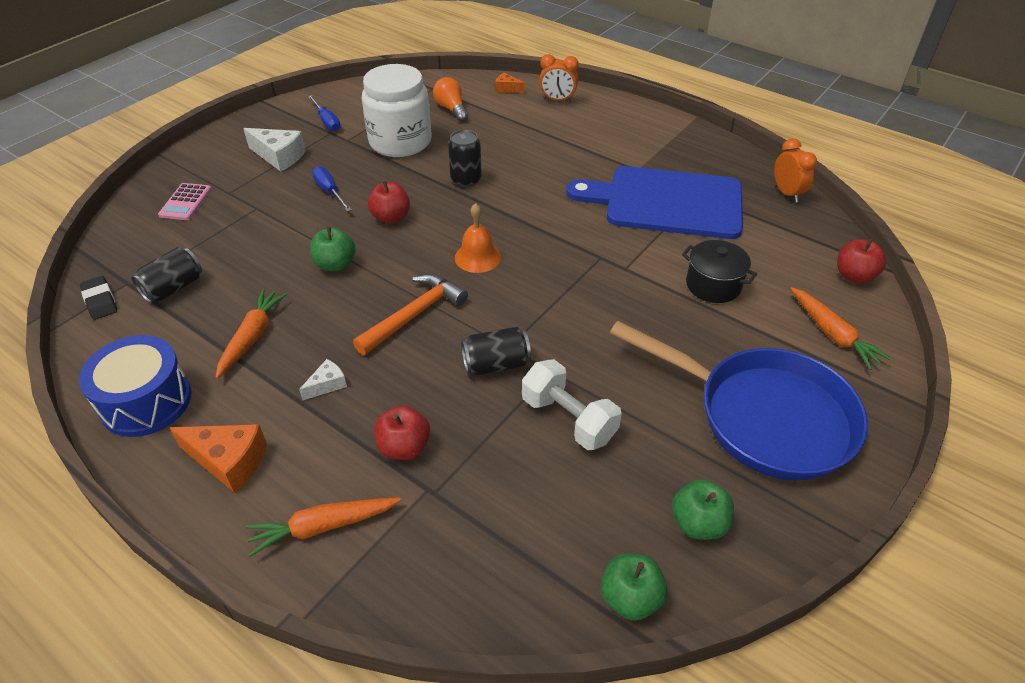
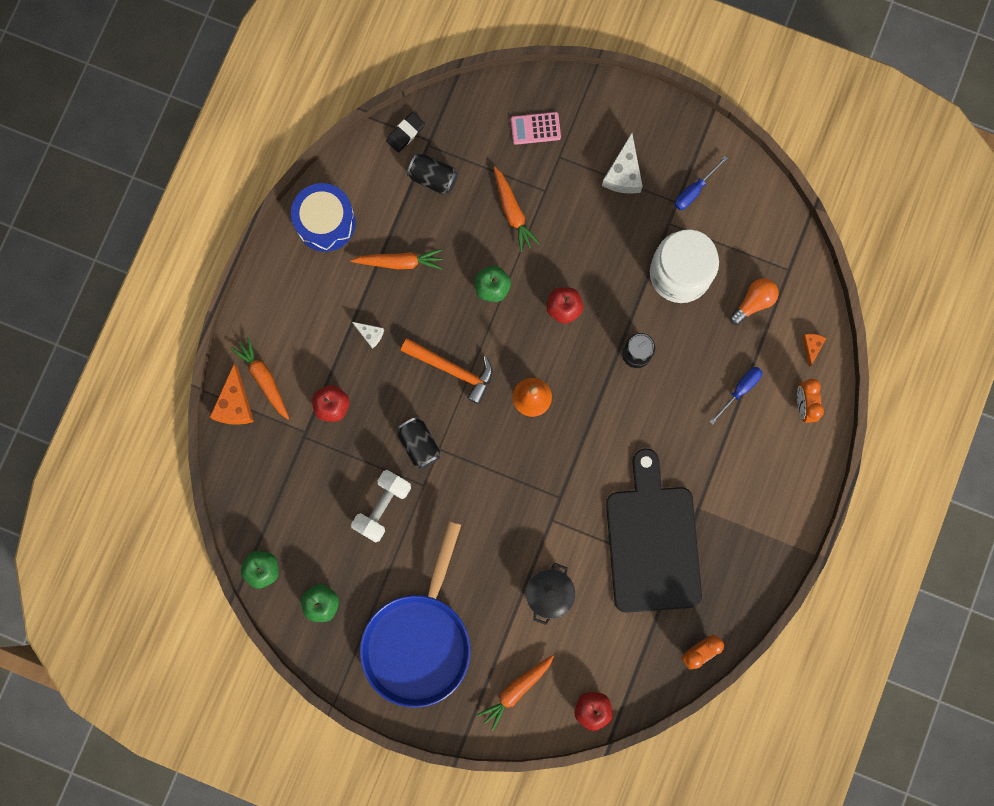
camera: 75 degrees right, 35 degrees up
orange cheese [170,424,267,493] -> orange cheese moved to [210,364,254,425]
blue screwdriver [312,166,352,212] -> blue screwdriver moved to [709,367,762,425]
blue cutting board [566,166,743,239] -> black cutting board [606,448,702,613]
none -> orange carrot [494,167,540,252]

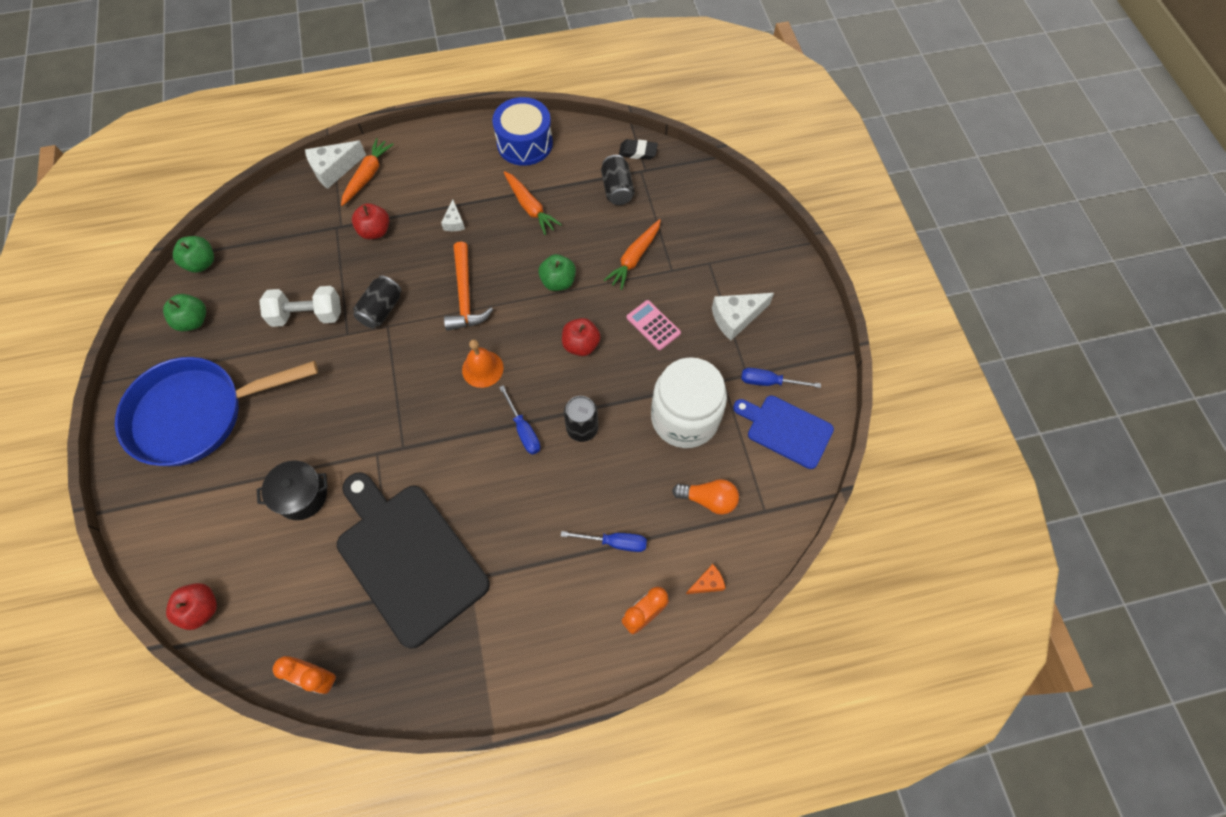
camera: 55 degrees right, 15 degrees down
orange cheese [210,364,254,425] -> white cheese [305,140,366,189]
orange carrot [477,655,554,731] -> none
pink calculator [511,112,561,145] -> pink calculator moved to [627,300,681,350]
black cutting board [606,448,702,613] -> black cutting board turned 90 degrees counterclockwise [337,472,490,649]
none -> blue screwdriver [499,385,540,454]
none -> blue cutting board [733,396,834,469]

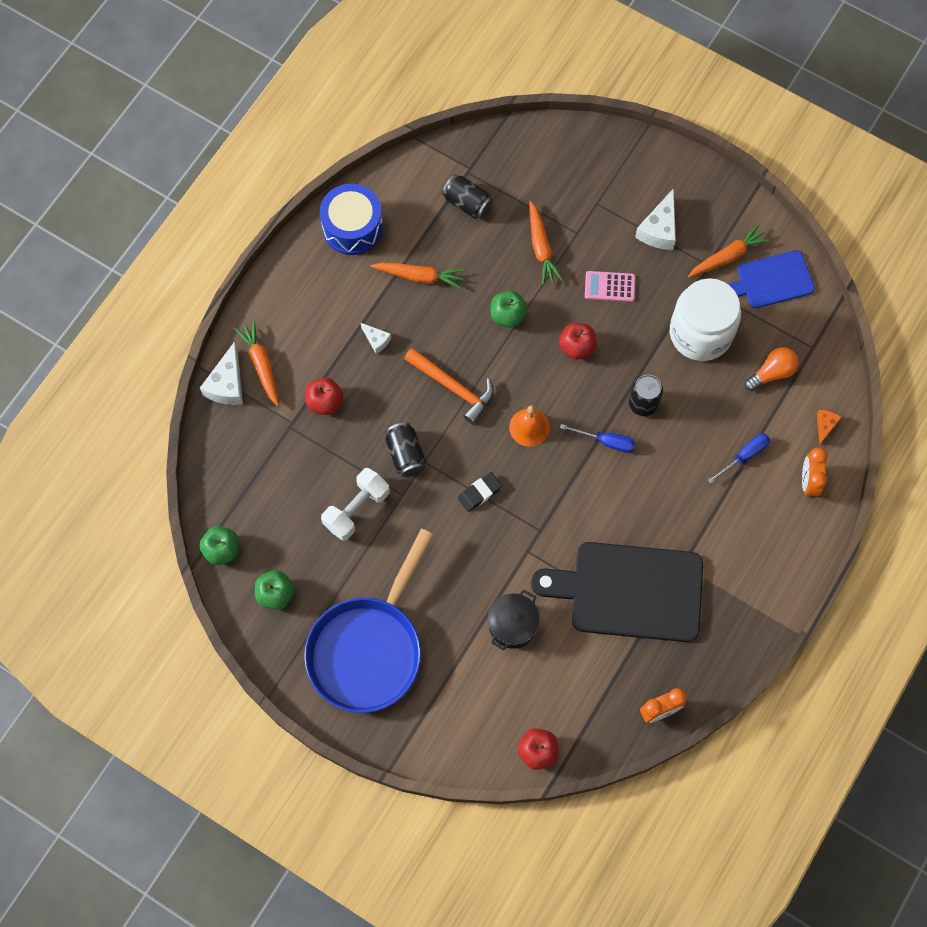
camera: 45 degrees left, 5 degrees up
black eraser [619,139,658,160] -> black eraser moved to [458,472,502,512]
blue screwdriver [741,368,821,388] -> orange carrot [688,224,771,278]

